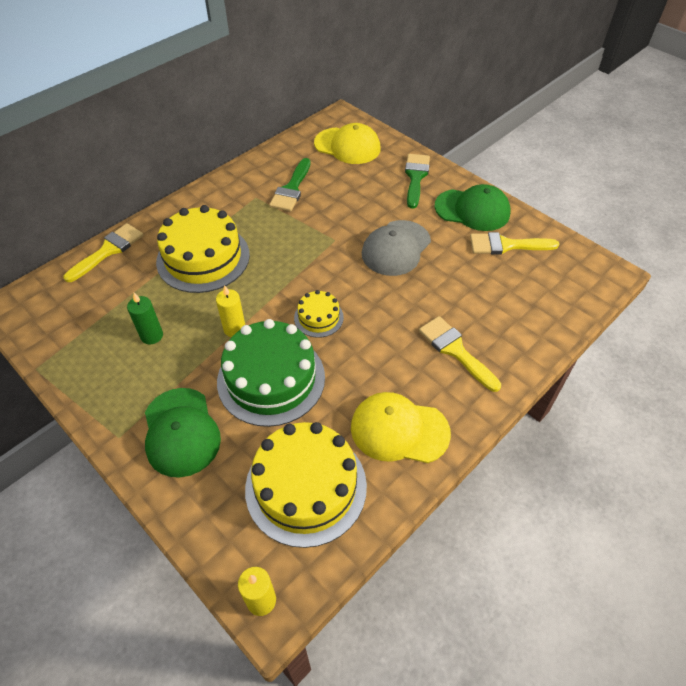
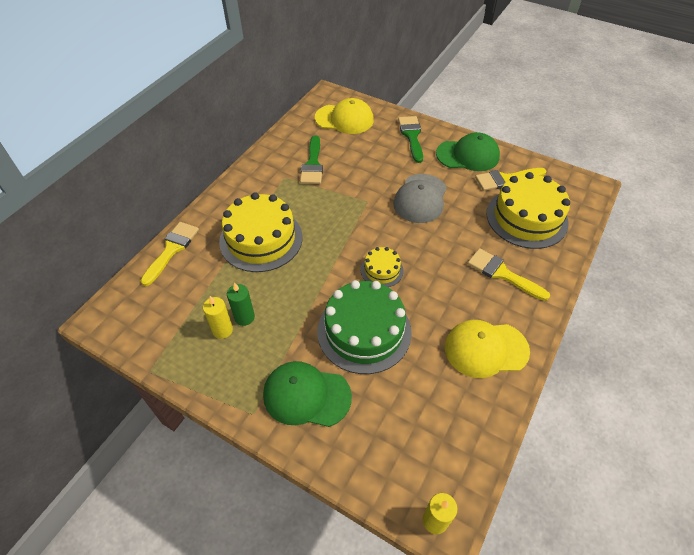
camera: 15 degrees left, 0 degrees up
green cap [145,388,221,477] -> green cap turned 135 degrees clockwise [263,361,352,427]
yellow candle [216,285,245,337] -> yellow candle moved to [203,296,233,339]
yellow cake [245,422,367,548] -> yellow cake moved to [486,172,570,249]

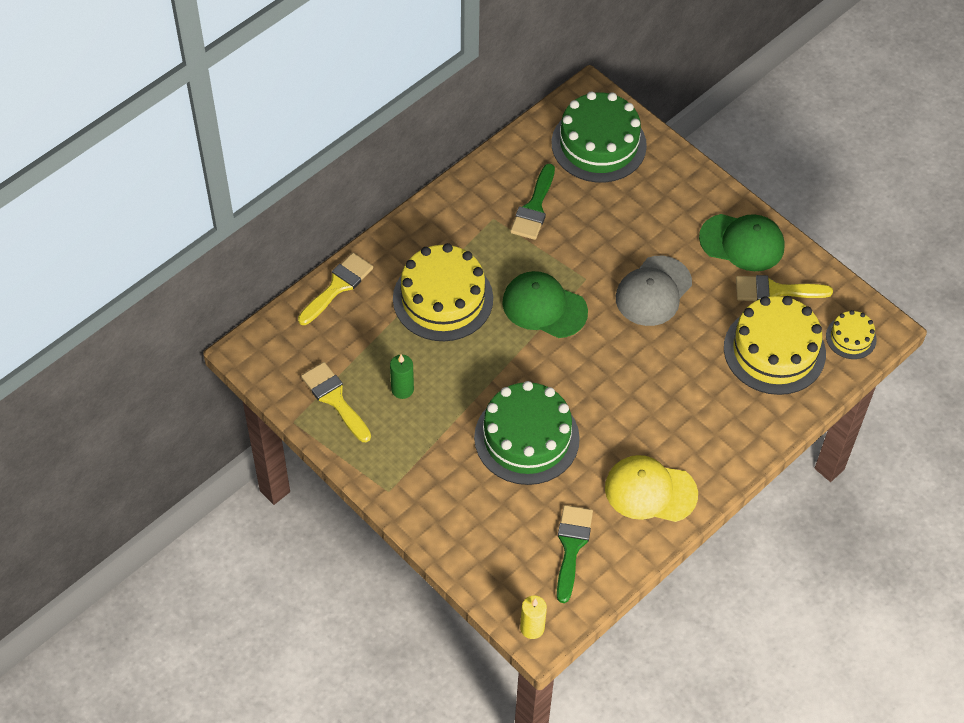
camera: 15 degrees right, 5 degrees up
yellow candle [203,296,233,339] -> none
green cap [263,361,352,427] -> green cap moved to [502,271,588,338]
yellow cap [315,98,374,134] -> green cake [552,91,647,182]
yellow cake [361,247,404,287] -> yellow cake moved to [826,310,877,359]
green brush [398,116,423,163] -> green brush moved to [557,505,593,603]
yellow brush [468,248,550,301] -> yellow brush moved to [301,362,371,442]

